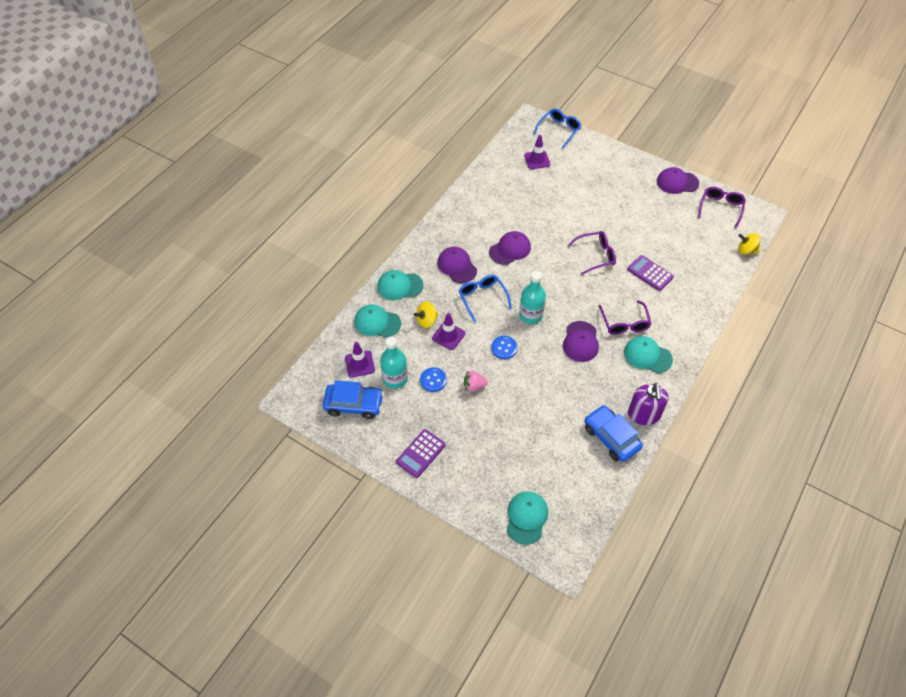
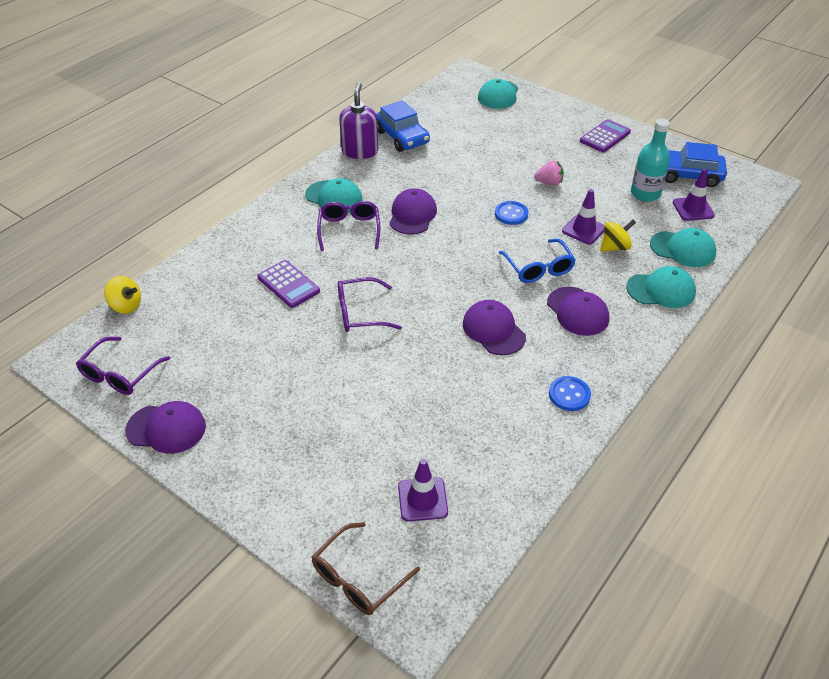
camera: 175 degrees left, 10 degrees down
blue button [420,367,447,392] -> blue button moved to [549,376,591,411]
purple cap [489,231,531,265] -> purple cap turned 90 degrees clockwise [463,300,526,355]
turquoise bottle [519,271,546,324] -> none
blue glasses [534,109,581,148] -> brown glasses [312,522,420,615]

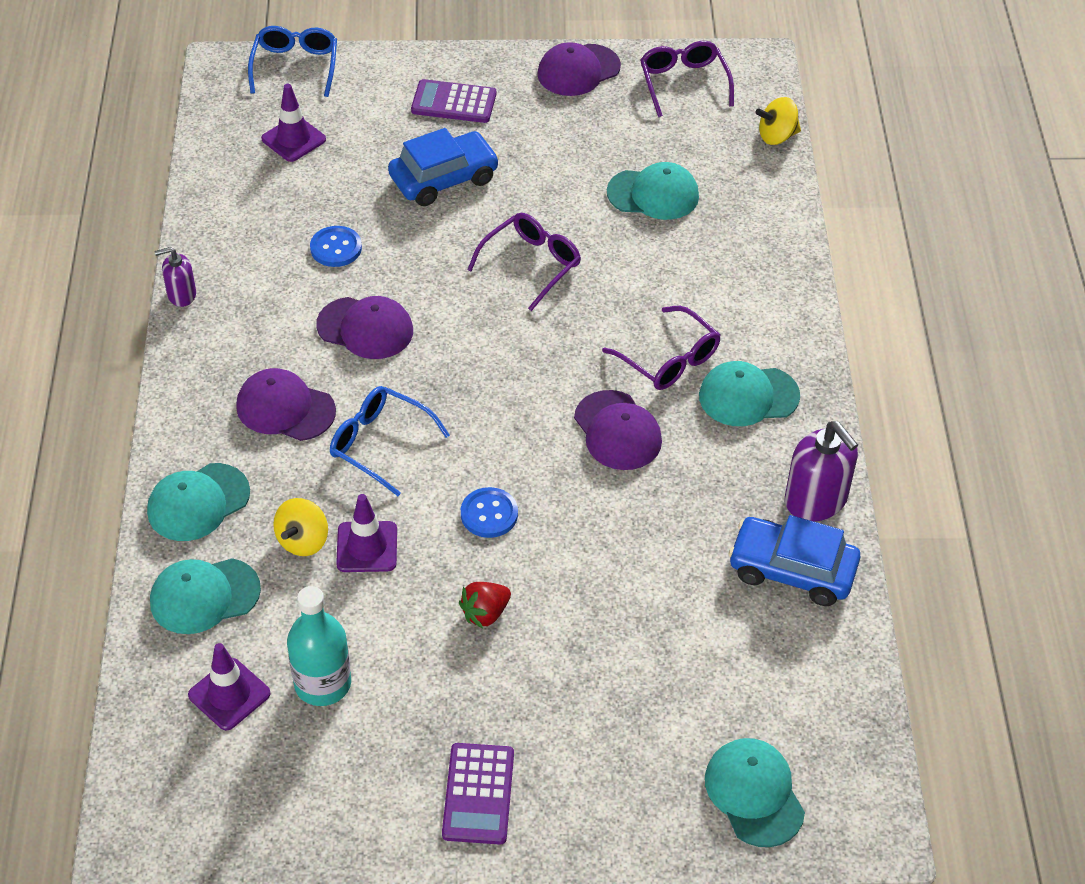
camera: 140 degrees right, 5 degrees up
purple calculator [257,260,320,308] -> purple calculator moved to [411,79,496,123]
brown glasses [312,522,420,615] -> blue glasses [248,26,337,97]
pink strawberry [534,161,564,185] -> red strawberry [459,582,511,629]
blue button [549,376,591,411] -> blue button moved to [310,226,362,267]
blue car [665,142,727,187] -> blue car moved to [388,128,499,206]
none -> purple soap dispenser [154,247,196,307]
none -> turquoise cap [607,162,699,220]

